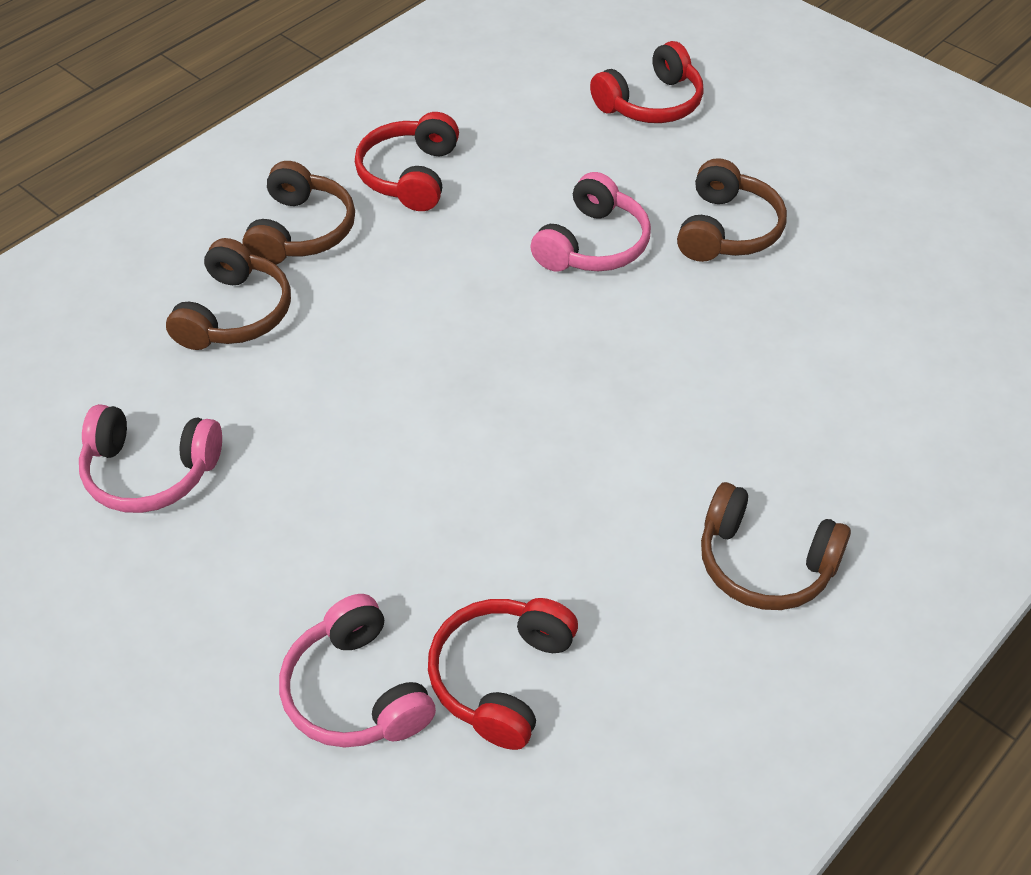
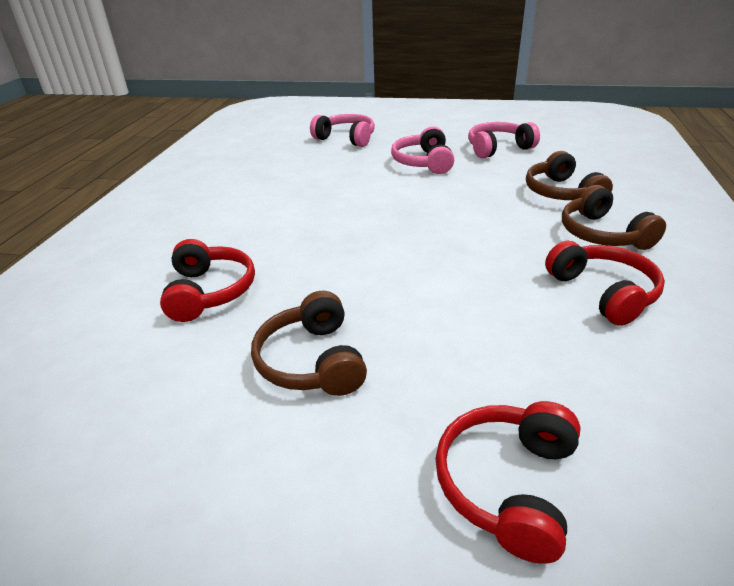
camera: 150 degrees right, 15 degrees down
red headphones [428,598,578,750] -> red headphones moved to [160,239,255,322]
pink headphones [531,172,651,272] -> pink headphones moved to [391,126,454,174]
brown headphones [701,482,851,610] -> none

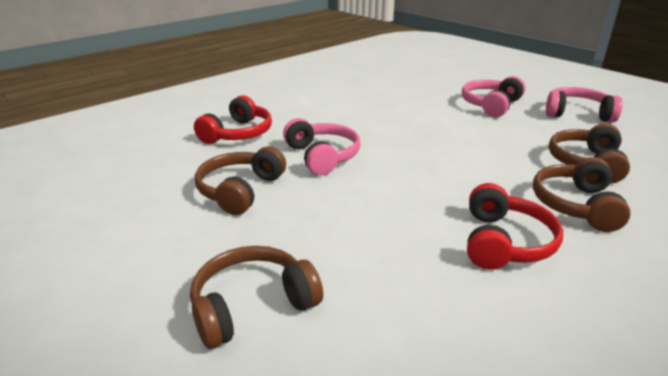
camera: 35 degrees right, 5 degrees down
pink headphones [310,114,375,147] -> pink headphones moved to [283,118,361,175]
red headphones [435,401,581,564] -> brown headphones [190,246,323,349]

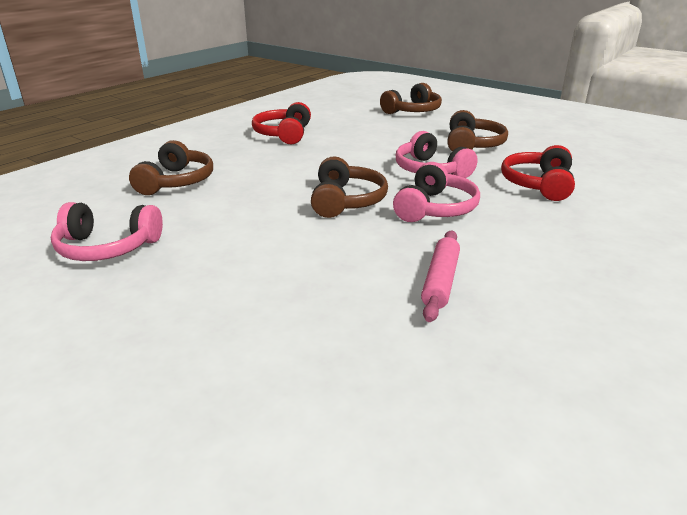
camera: 170 degrees right, 0 degrees up
pink headphones [462,76,526,117] -> pink headphones moved to [393,162,480,222]
brown headphones [533,157,631,232] -> brown headphones moved to [311,156,388,218]
none -> pink rolling pin [421,231,460,322]

